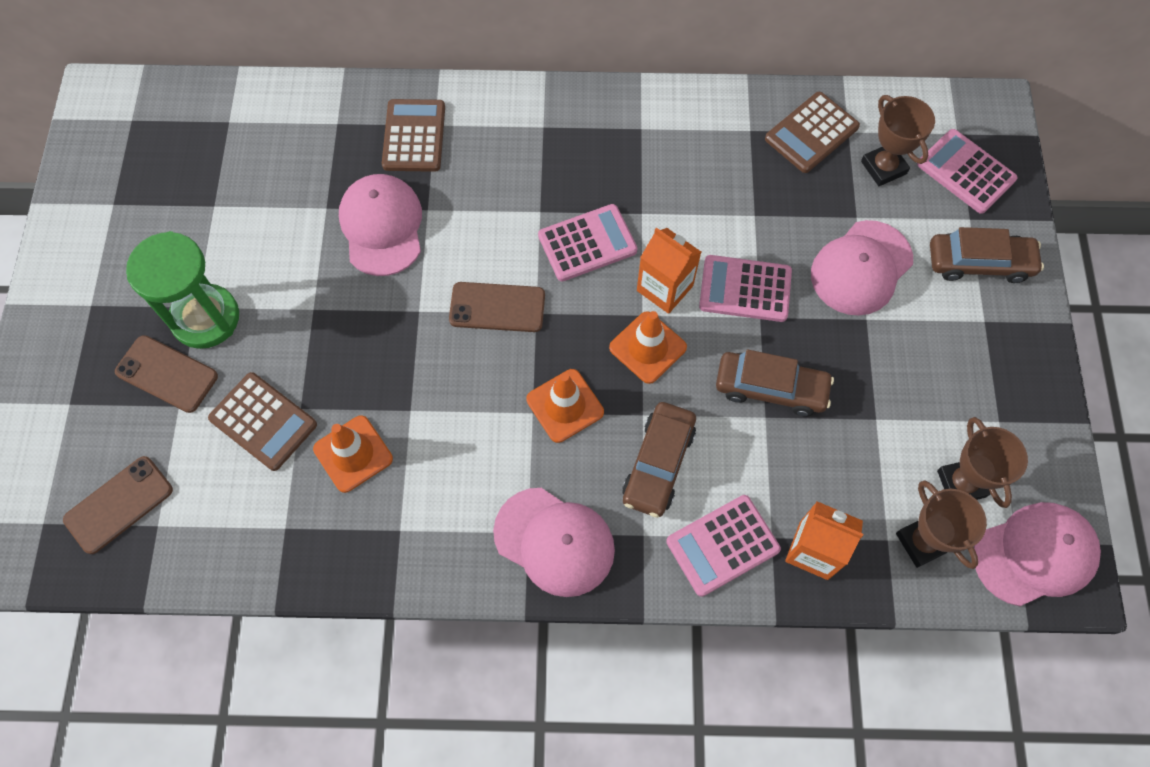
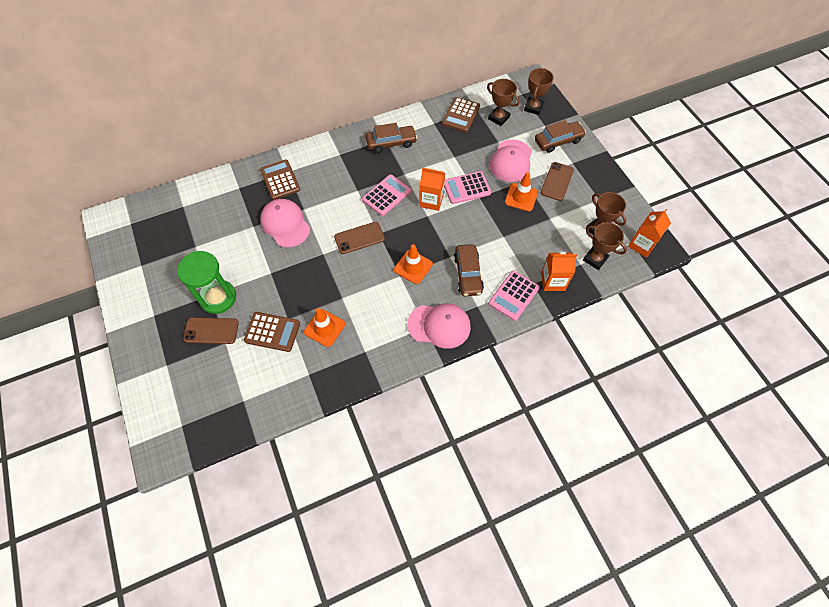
camera: 25 degrees left, 5 degrees down
brown phone [63,456,173,554] -> brown phone moved to [541,162,574,201]
orange traffic cone [609,311,687,384] -> orange traffic cone moved to [505,172,538,211]
brown car [716,350,834,416] -> brown car moved to [365,123,417,153]
pink calculator [917,129,1018,214] -> brown trophy [524,68,554,115]
pink cap [974,502,1101,606] -> orange carton [628,209,671,258]

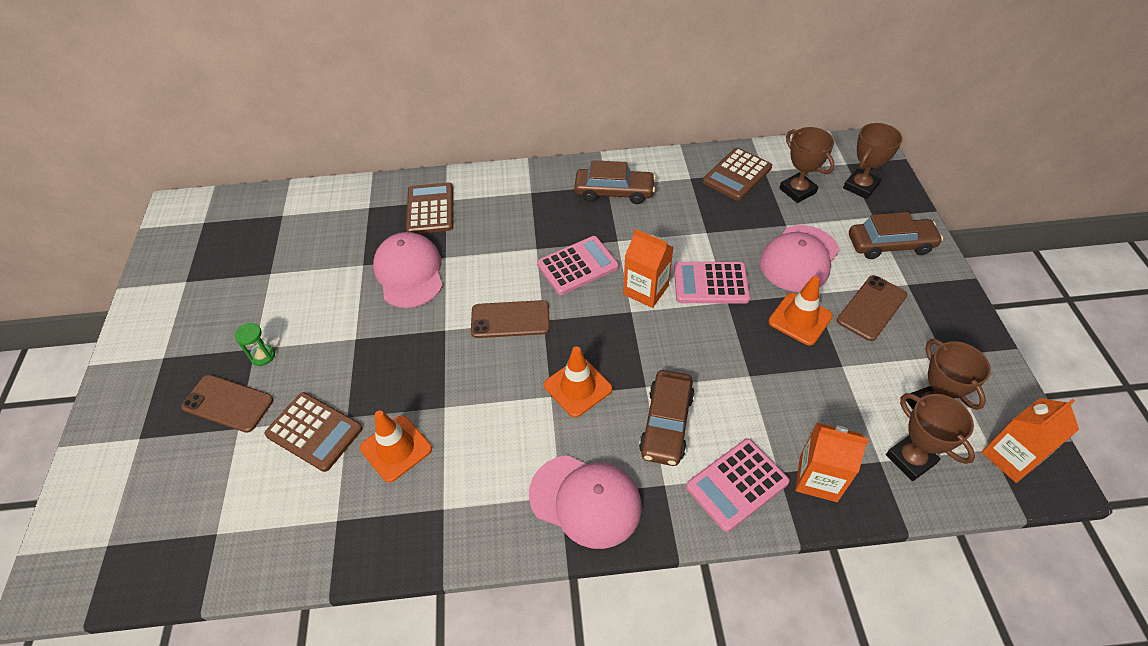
camera: 20 degrees right, 10 degrees down
green hourglass [177,251,236,314] -> green hourglass [234,323,275,366], size x0.42

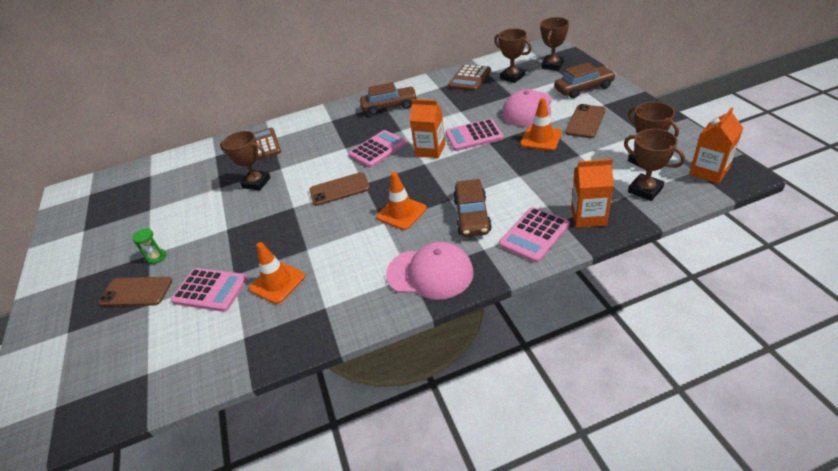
camera: 10 degrees left, 10 degrees down
brown calculator [264,392,363,472] -> pink calculator [171,268,248,312]
pink cap [373,232,443,308] -> brown trophy [220,131,271,190]

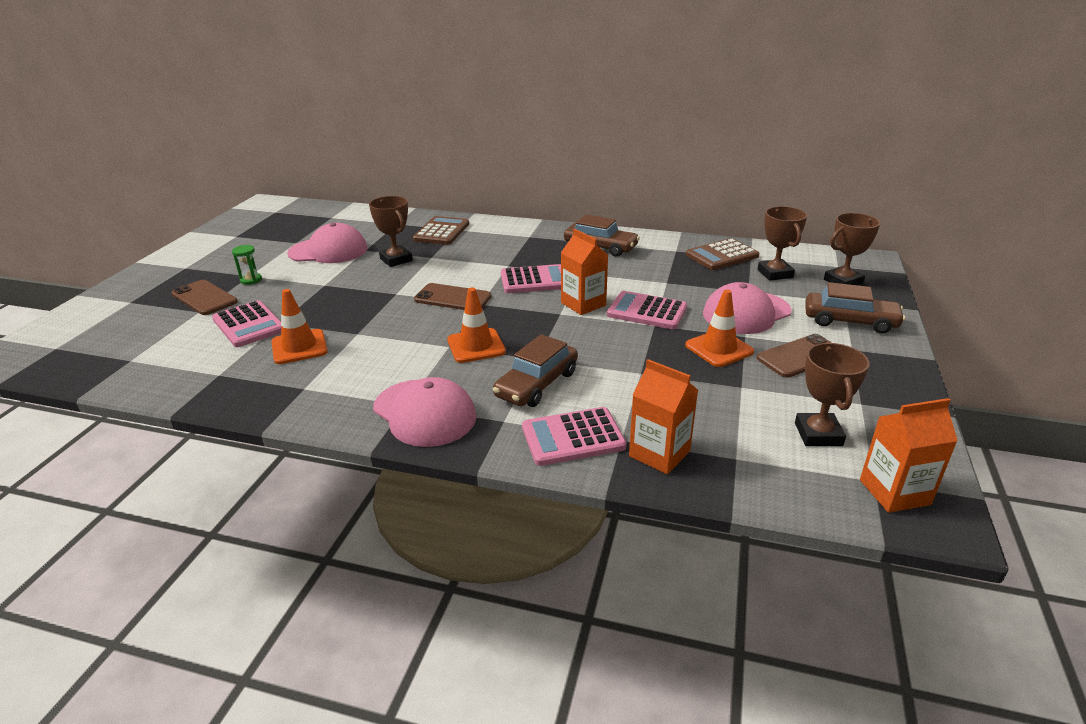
camera: 30 degrees right, 10 degrees down
brown trophy [624,129,685,201] -> none
none -> pink cap [287,223,367,263]

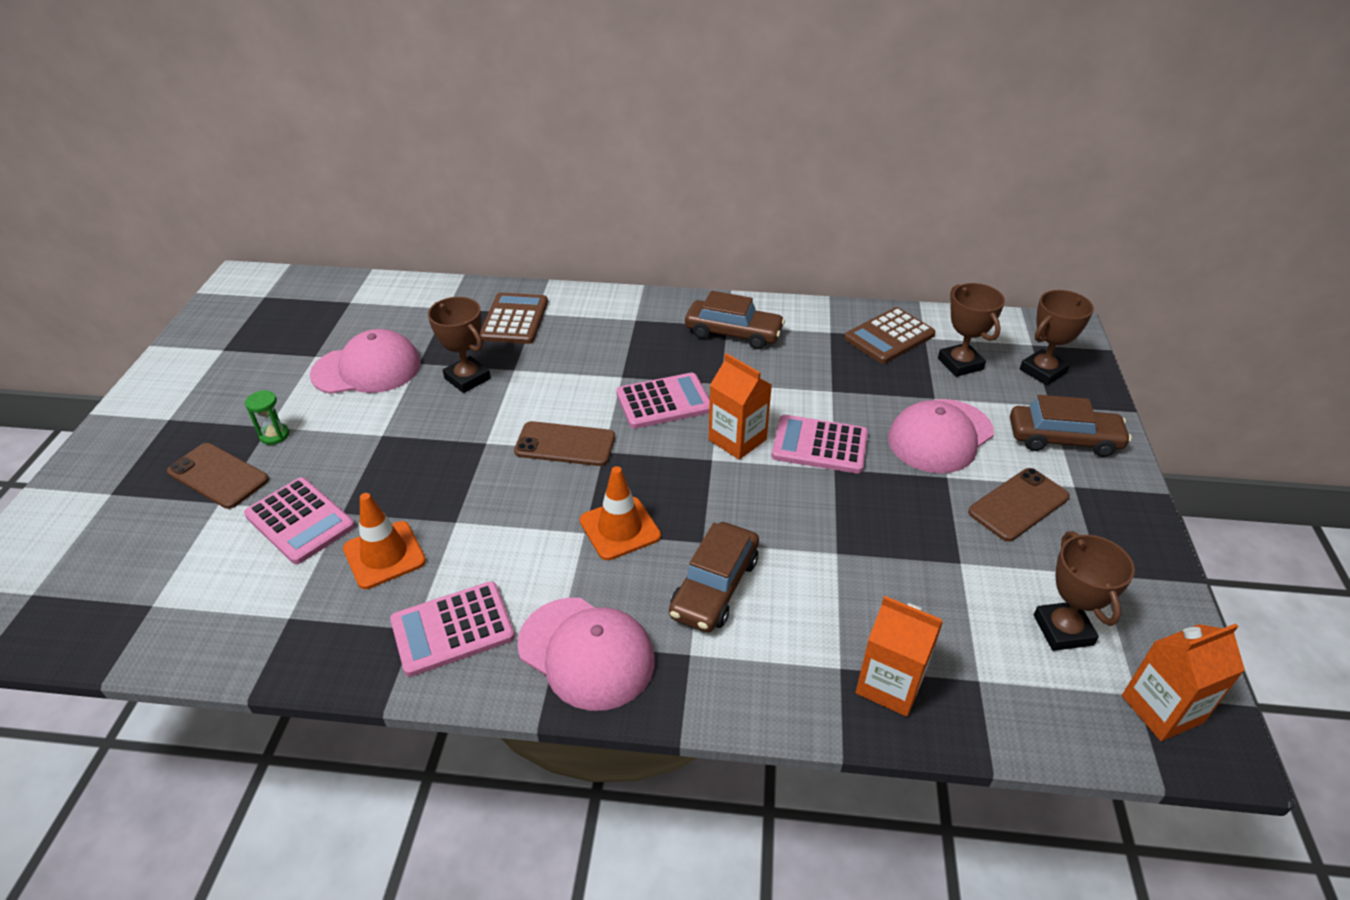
camera: 10 degrees left, 10 degrees up
pink calculator [522,407,627,466] -> pink calculator moved to [390,581,515,677]
orange traffic cone [685,289,754,367] -> none

